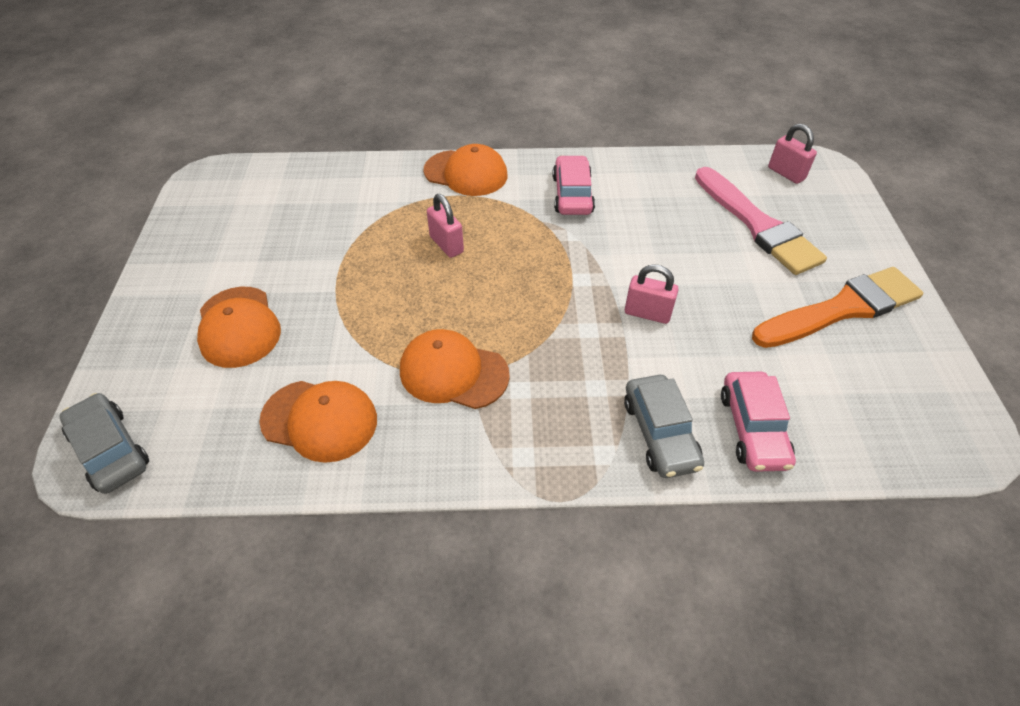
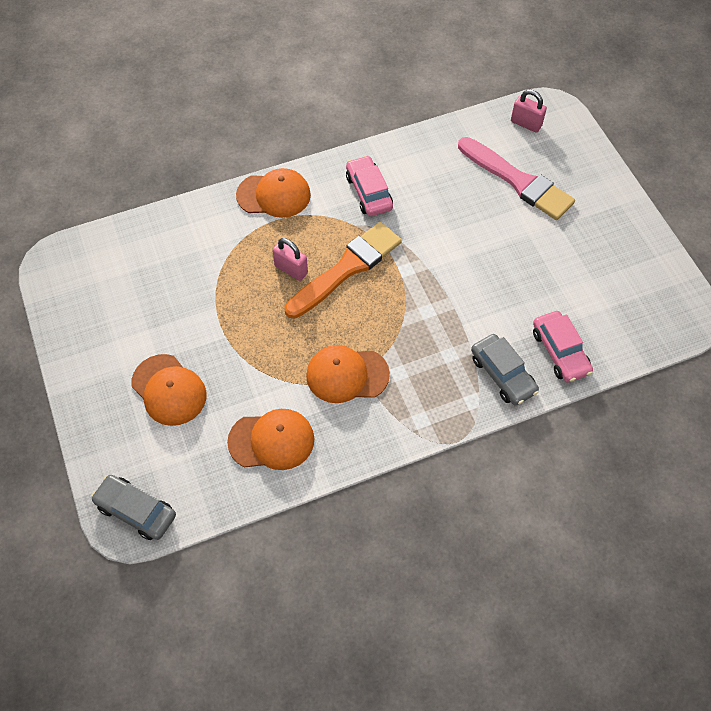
camera: 20 degrees left, 10 degrees up
pink padlock [625,264,679,324] -> none
orange brush [752,267,923,348] -> orange brush moved to [285,222,402,319]

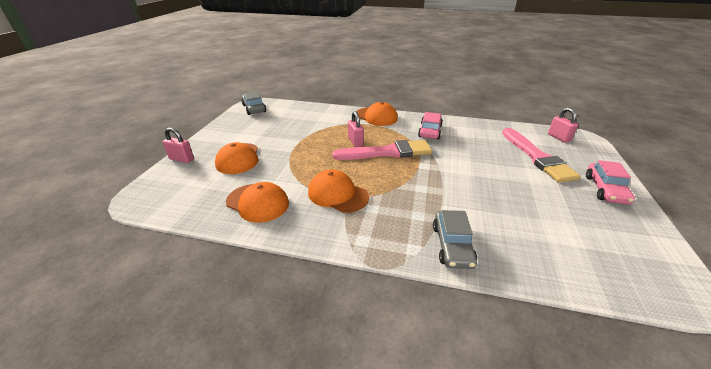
camera: 35 degrees right, 25 degrees down
grey car [91,475,176,540] -> grey car moved to [241,91,266,115]
orange brush [285,222,402,319] -> pink brush [332,140,432,160]
pink car [533,311,593,383] -> pink car moved to [586,160,635,204]
none -> pink padlock [163,128,194,163]

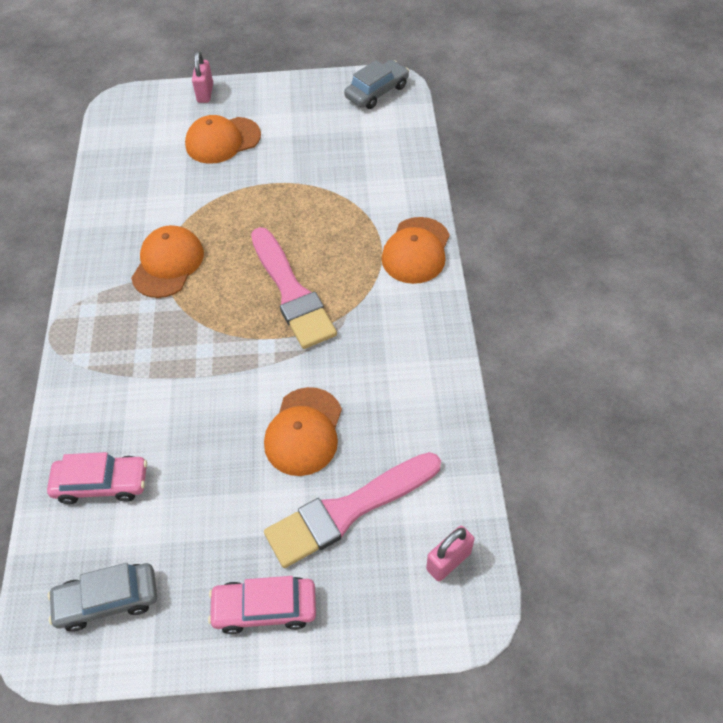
camera: 75 degrees right, 20 degrees up
orange cap [226,182,289,223] -> orange cap moved to [264,387,342,476]
pink padlock [348,111,364,147] -> none
pink car [418,112,443,139] -> pink car moved to [47,452,147,504]
grey car [433,210,477,269] -> grey car moved to [47,563,157,631]

